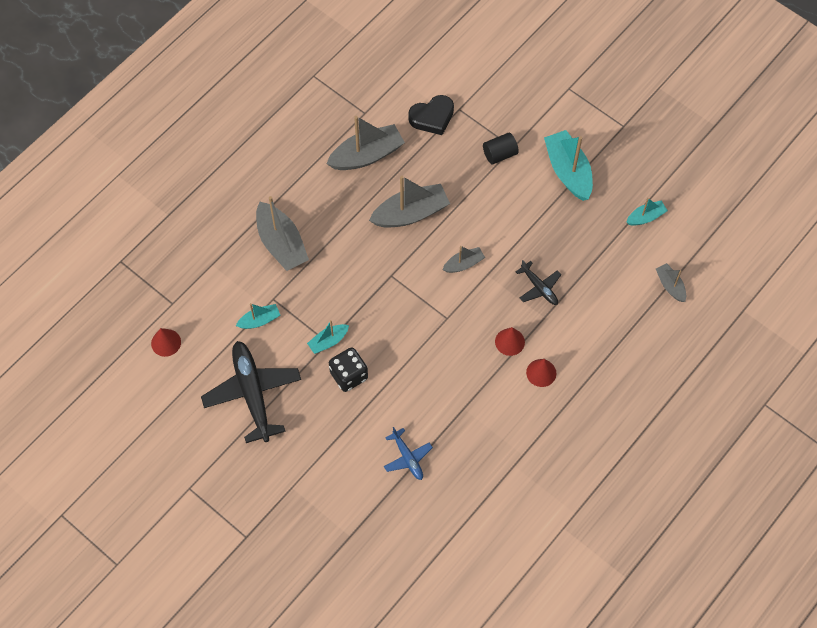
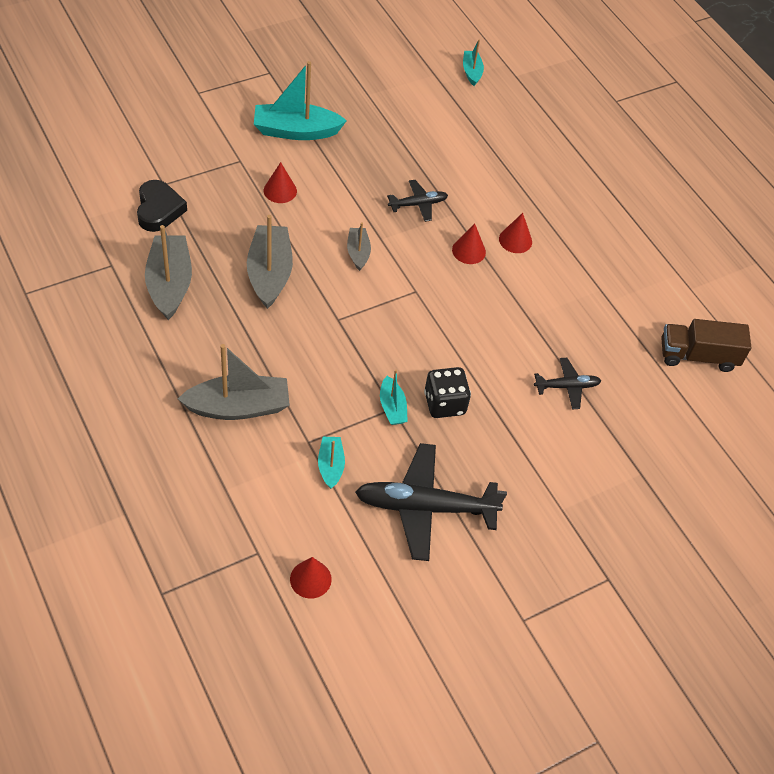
camera: 75 degrees left, 10 degrees down
blue plane [384,427,433,480] -> black plane [534,358,601,409]
black cylinder [483,132,519,165] -> none
turquoise boat [627,198,668,226] -> turquoise boat moved to [463,40,484,86]
grey boat [656,263,686,302] -> none
none -> red cone [264,162,297,203]
none -> brown truck [661,319,751,372]

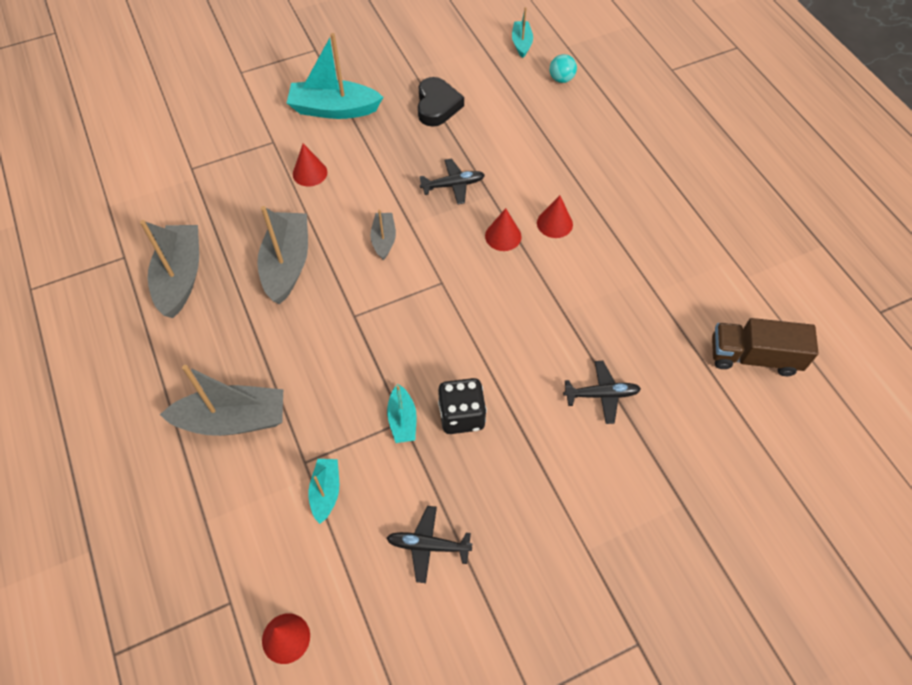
camera: 10 degrees right, 5 degrees up
black heart [137,180,187,232] -> black heart moved to [418,77,464,127]
black plane [355,443,507,561] -> black plane [387,506,473,583], size x0.51
none -> turquoise ball [550,54,577,83]

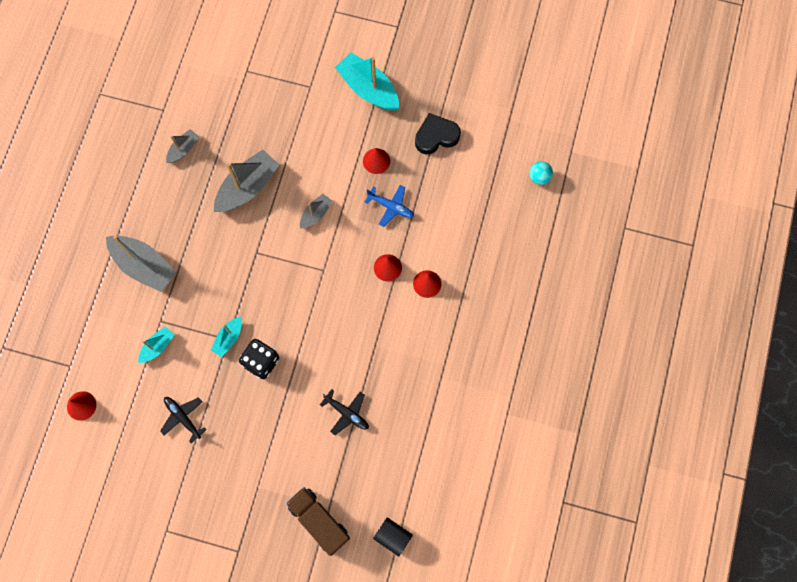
camera: 40 degrees right, 15 degrees up
grey boat [140,220,199,318] -> grey boat [166,129,199,163], size x0.53
red cone [293,144,327,186] -> red cone moved to [363,148,390,174]
black heart [418,77,464,127] -> black heart turned 150 degrees counterclockwise [415,113,461,154]
black plane [419,158,485,205] -> blue plane [365,185,414,227]
turquoise boat [512,7,533,58] -> none
brown truck [712,318,818,376] -> brown truck moved to [286,487,350,556]
none -> black cylinder [373,518,413,556]

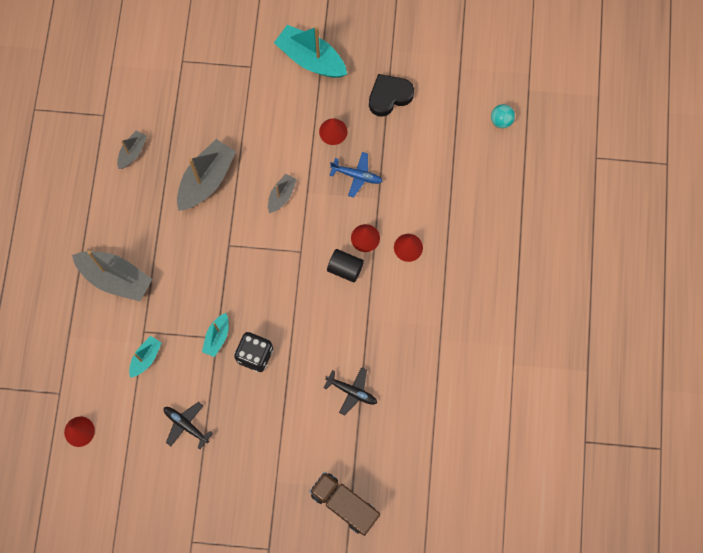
camera: 10 degrees left, 0 degrees up
black cylinder [373,518,413,556] -> black cylinder moved to [327,249,364,283]

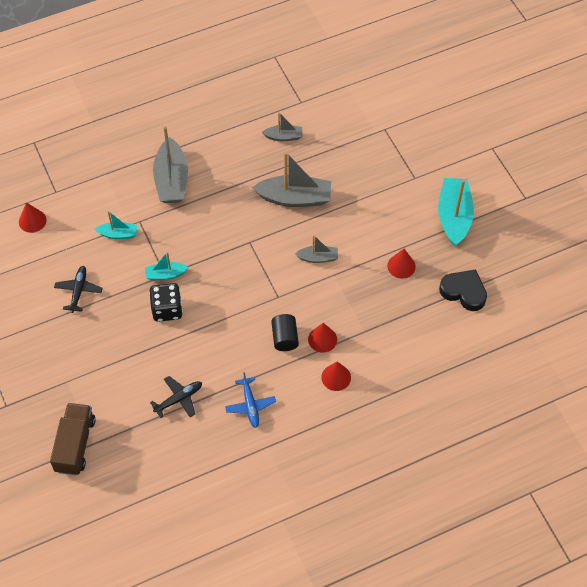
camera: 60 degrees right, 15 degrees down
black plane [323,367,377,416] -> black plane turned 120 degrees counterclockwise [150,376,202,418]
blue plane [330,152,383,197] -> blue plane moved to [225,372,276,428]
turquoise ball [491,104,515,128] -> none

